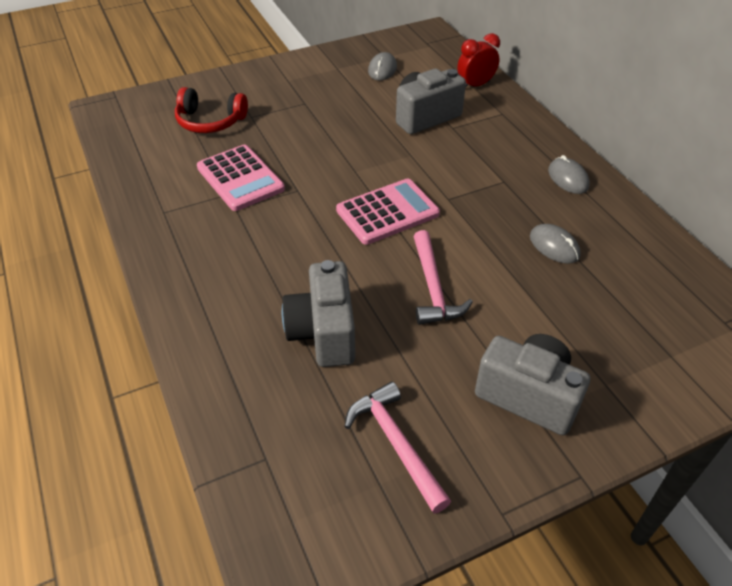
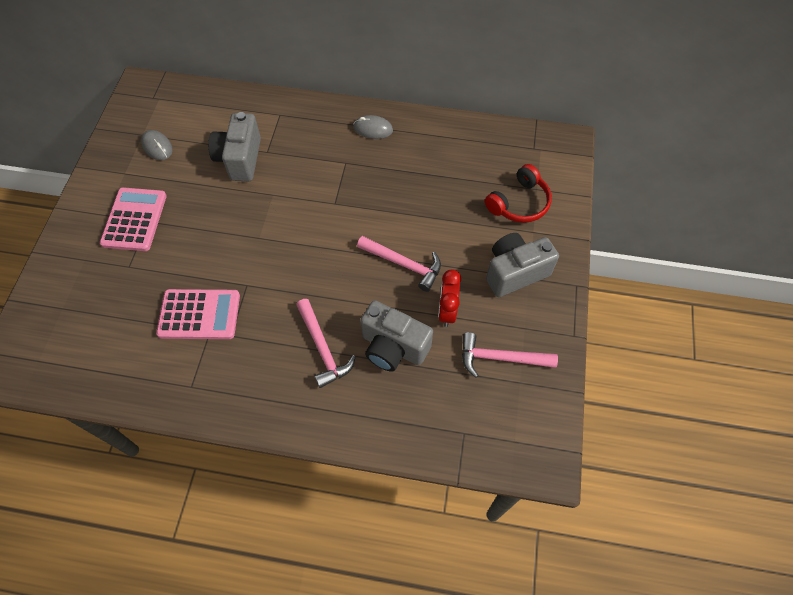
camera: 55 degrees left, 15 degrees up
red headphones [175,87,248,133] -> red headphones moved to [485,164,552,223]
pink calculator [336,179,440,245] -> pink calculator moved to [100,187,167,251]
red clock [457,33,500,88] -> red clock moved to [438,269,462,327]
grey mouse [530,224,581,264] -> none
none -> pink hammer [296,299,356,388]

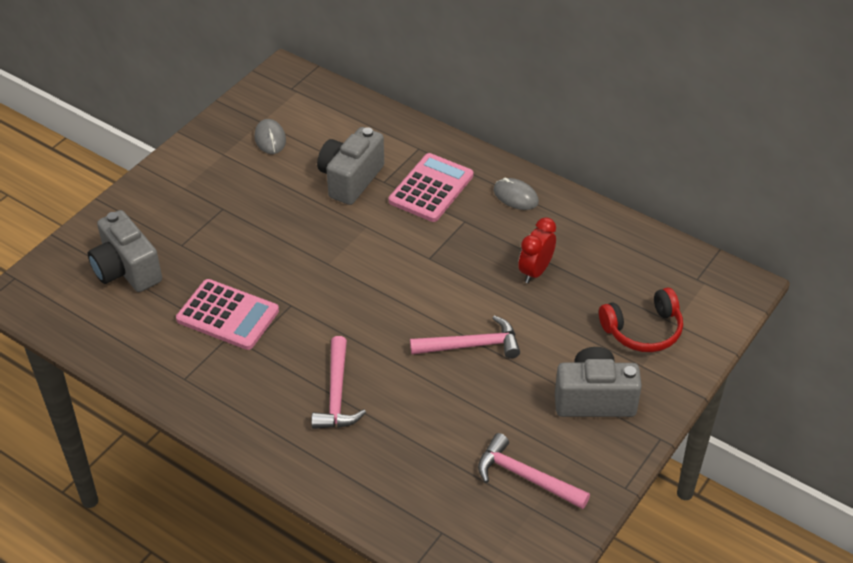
camera: 25 degrees right, 15 degrees down
pink calculator [100,187,167,251] -> pink calculator moved to [389,153,473,222]
pink hammer [357,236,441,292] -> pink hammer turned 60 degrees counterclockwise [410,315,520,358]
grey camera [361,300,433,372] -> grey camera moved to [88,210,162,292]
red clock [438,269,462,327] -> red clock moved to [518,217,556,283]

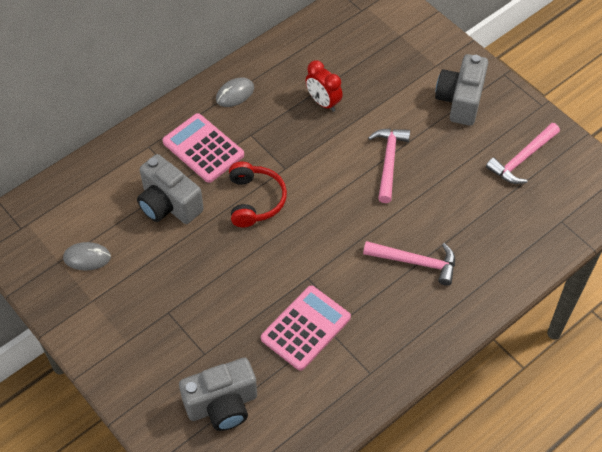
camera: 75 degrees left, 10 degrees up
red headphones [599,287,683,352] -> red headphones moved to [229,162,287,227]

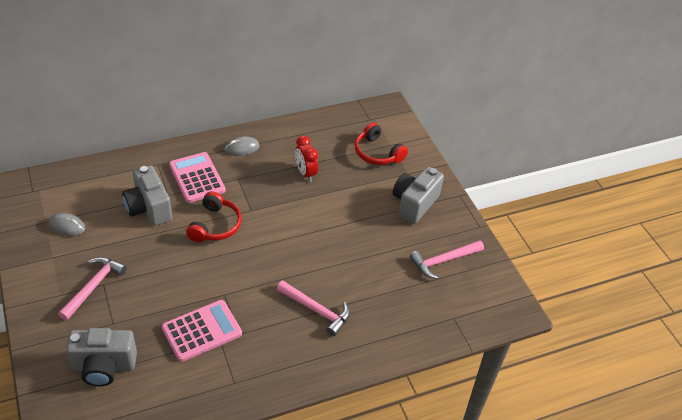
camera: 15 degrees right, 10 degrees down
pink hammer [368,129,410,203] -> pink hammer moved to [58,257,127,321]
none -> red headphones [355,123,408,165]

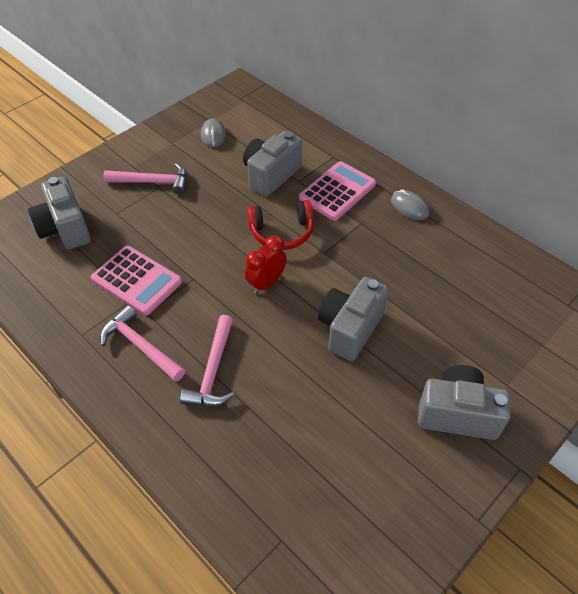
camera: 70 degrees right, 5 degrees up
red clock [295,135,318,182] -> red clock moved to [245,236,287,294]
red headphones [355,123,408,165] -> none
pink hammer [410,240,484,279] -> pink hammer moved to [100,306,185,382]
none -> grey camera [318,277,389,361]

